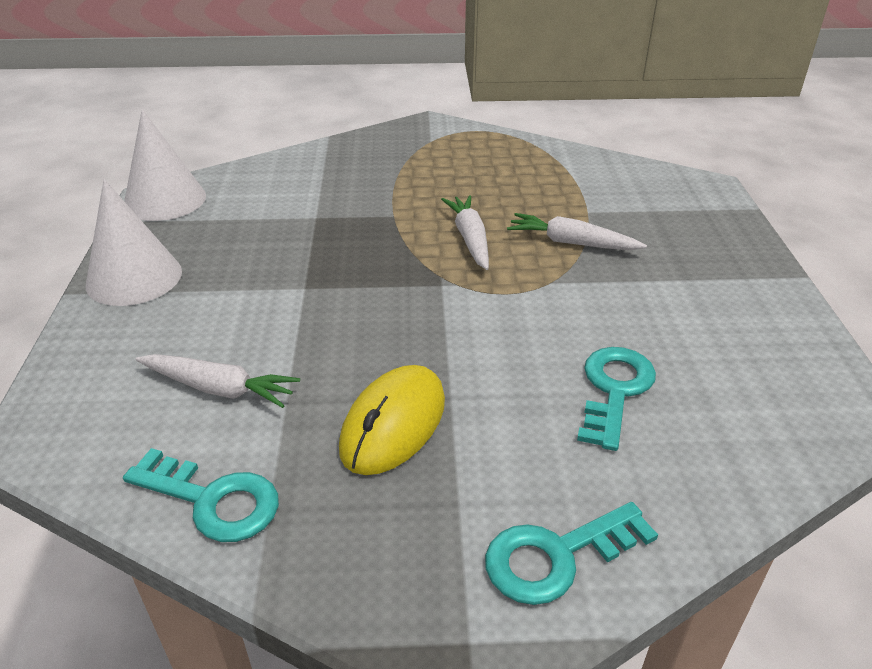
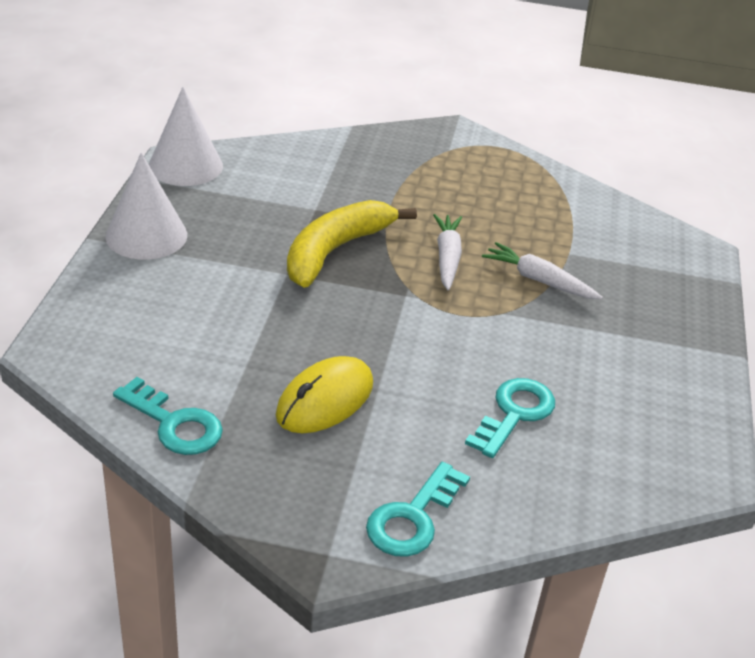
camera: 10 degrees right, 0 degrees up
white carrot [136,354,300,408] -> none
turquoise key [485,502,658,605] -> turquoise key turned 45 degrees counterclockwise [366,462,470,557]
none -> yellow banana [287,200,417,288]

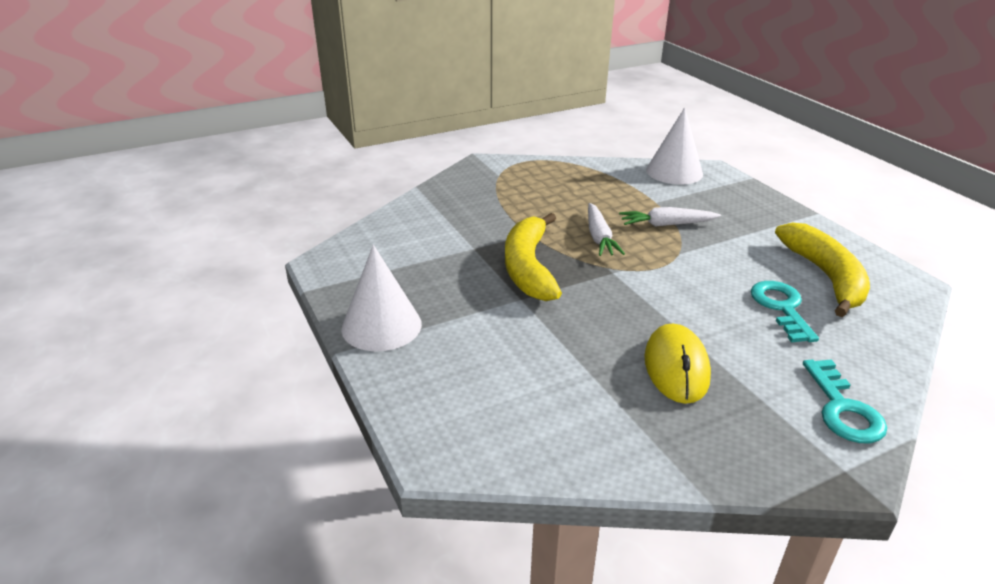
camera: 35 degrees left, 5 degrees down
turquoise key [113,377,223,455] -> none
white cone [149,87,223,186] -> white cone moved to [646,107,703,185]
white carrot [433,214,462,290] -> white carrot turned 150 degrees counterclockwise [588,203,625,256]
none -> yellow banana [775,223,870,317]

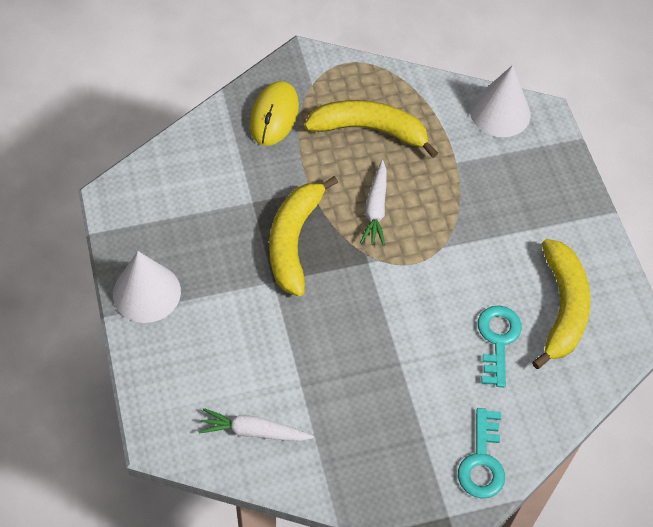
camera: 10 degrees right, 25 degrees up
white carrot [619,207,721,227] -> white carrot moved to [199,408,314,441]
yellow mouse [645,324,711,404] -> yellow mouse moved to [250,81,299,146]
none -> yellow banana [304,100,438,158]

